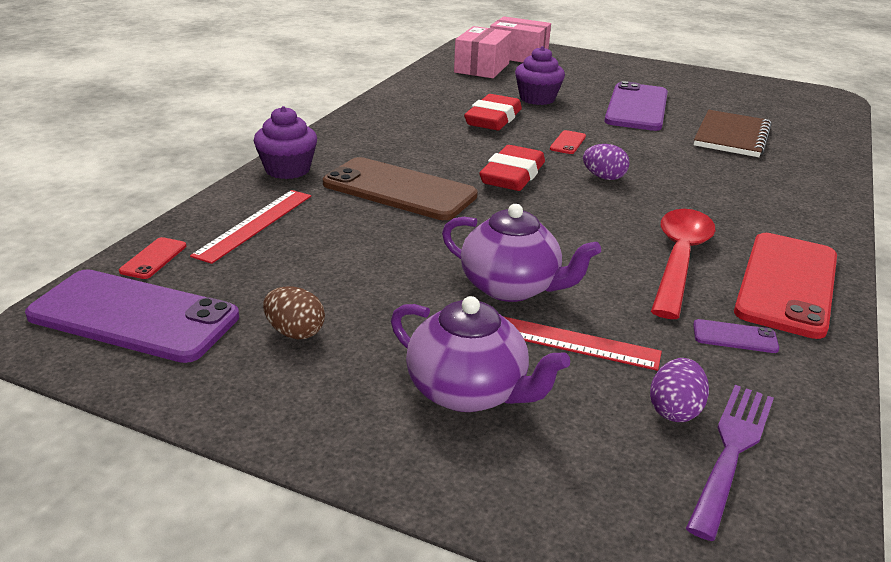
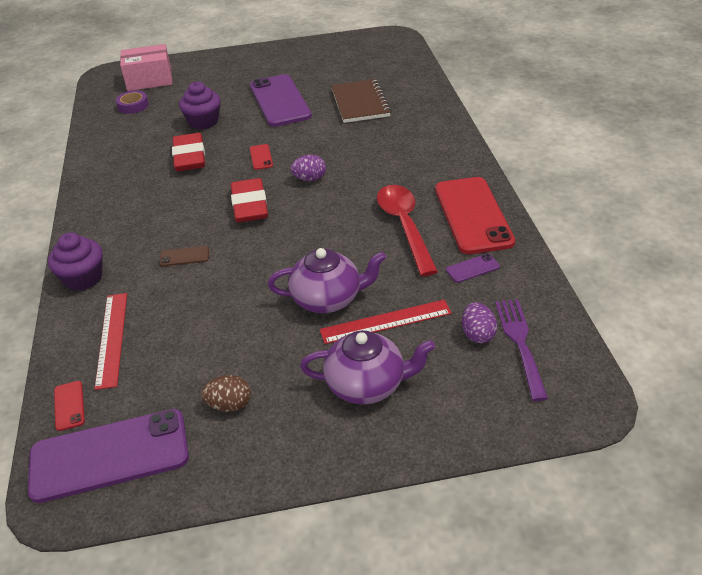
camera: 30 degrees left, 10 degrees up
brown phone [323,157,478,220] -> brown phone [159,246,209,266], size x0.41
pink box [454,26,512,78] -> purple tape [116,91,149,114]

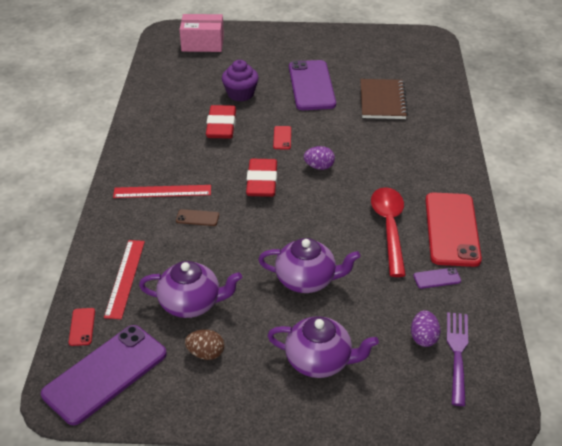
camera: 10 degrees right, 0 degrees up
purple phone [28,409,189,503] -> purple phone turned 45 degrees counterclockwise [41,325,167,425]
purple cupcake [48,232,103,291] -> none
purple tape [116,91,149,114] -> none
red ruler [319,300,452,344] -> red ruler moved to [113,185,211,198]
none -> purple teapot [139,261,242,318]

